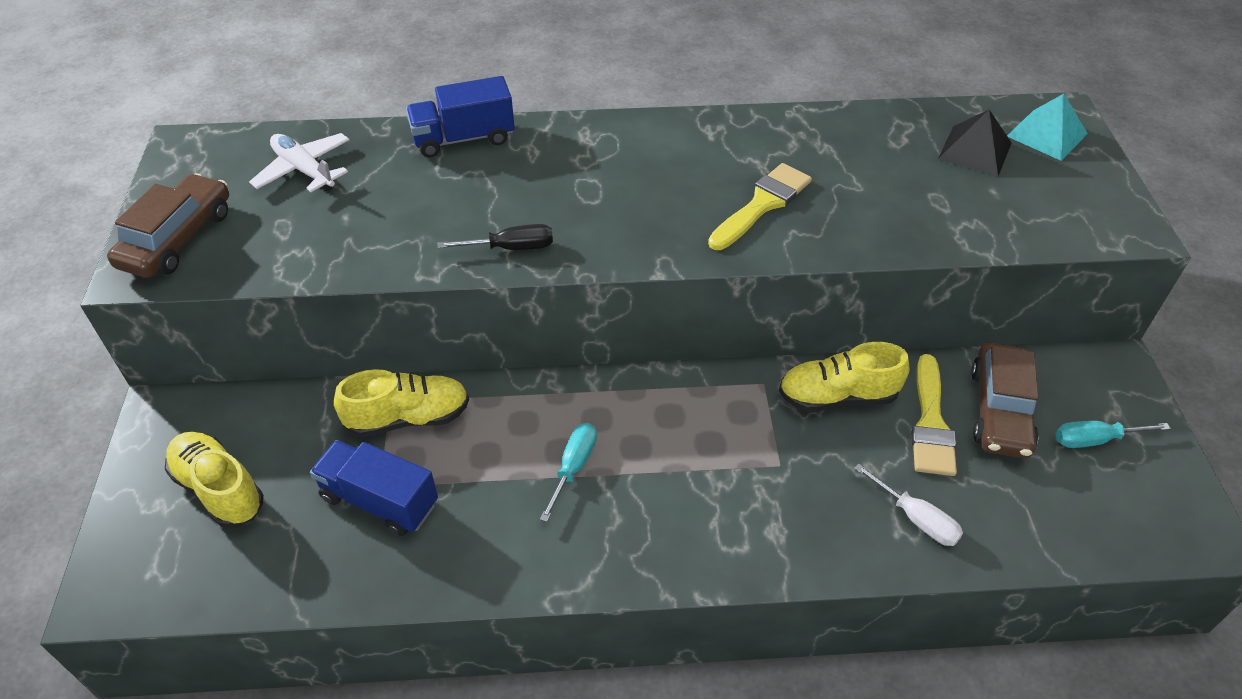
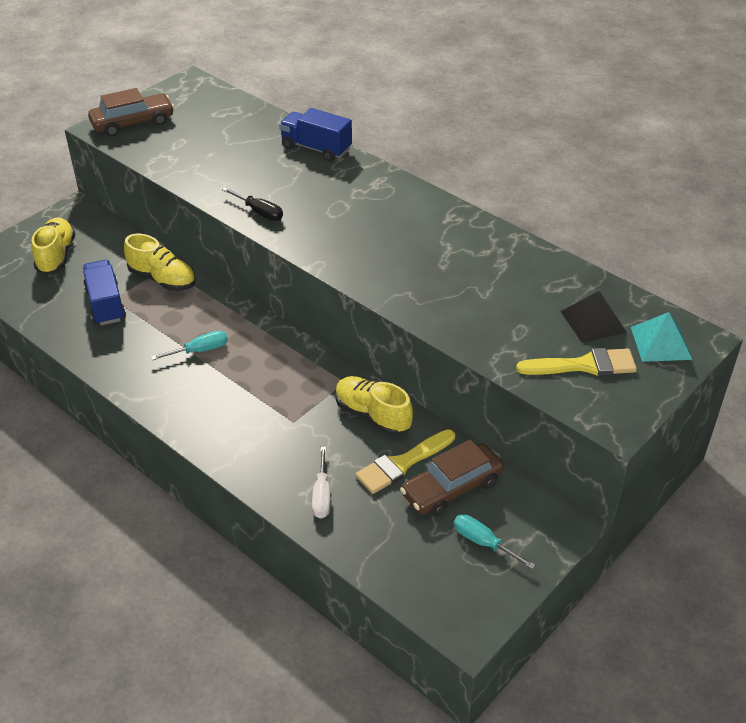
camera: 45 degrees right, 5 degrees down
white plane [249,133,349,192] -> none
yellow brush [708,163,812,250] -> yellow brush moved to [516,348,637,376]

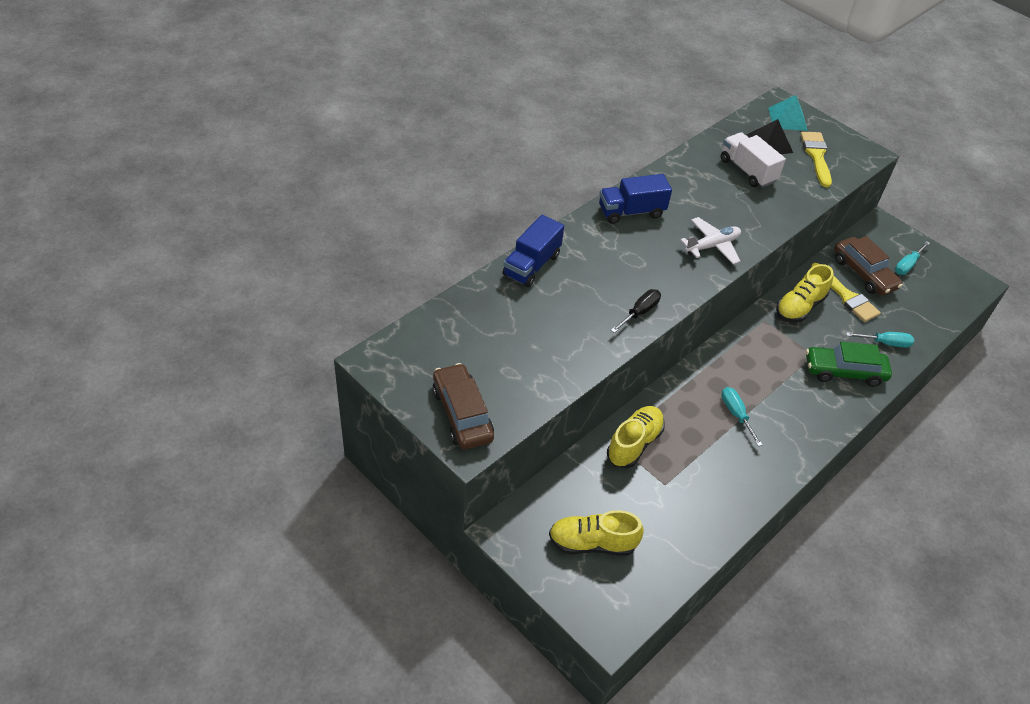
camera: 90 degrees left, 5 degrees up
blue truck [83,260,126,325] -> blue truck moved to [599,174,672,224]
white screwdriver [312,446,330,518] -> turquoise screwdriver [846,332,914,348]
none -> white plane [680,217,741,264]
none -> white truck [721,132,786,187]
none -> green car [806,341,892,387]

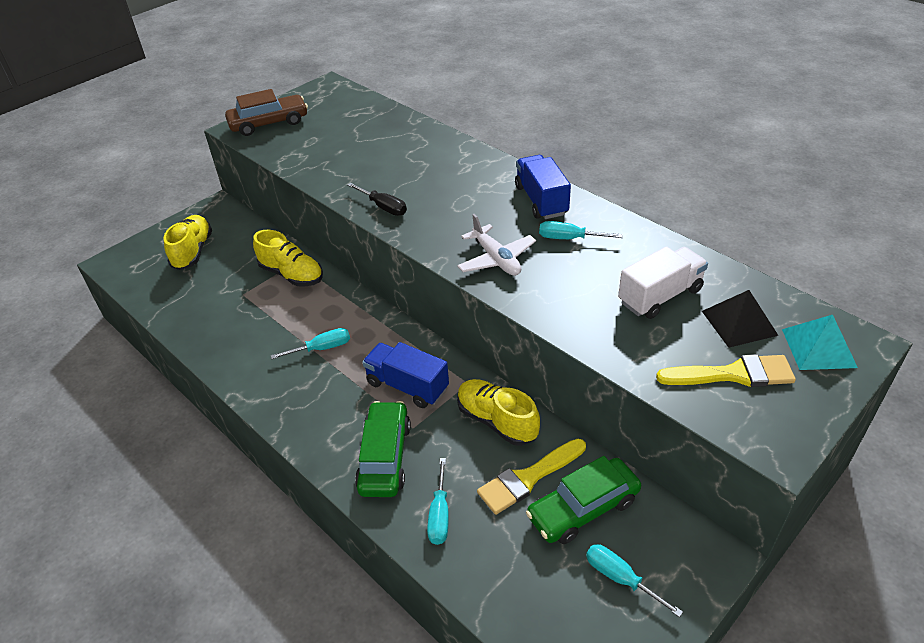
camera: 95 degrees right, 5 degrees down
blue truck [503,215,564,287] -> blue truck moved to [362,342,449,408]
brown car [834,236,903,296] -> green car [526,456,641,544]
none -> turquoise screwdriver [539,221,623,239]

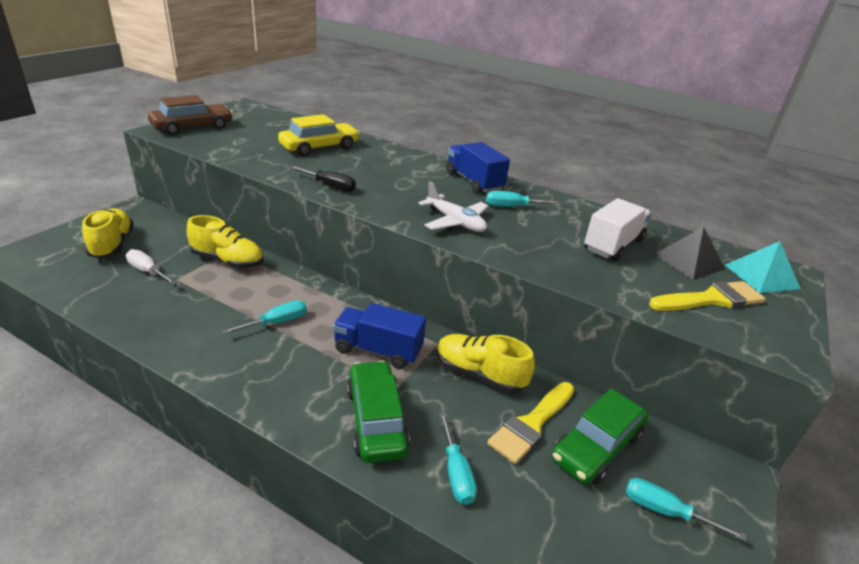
camera: 20 degrees left, 10 degrees down
none -> white screwdriver [126,249,177,285]
none -> yellow car [278,114,360,156]

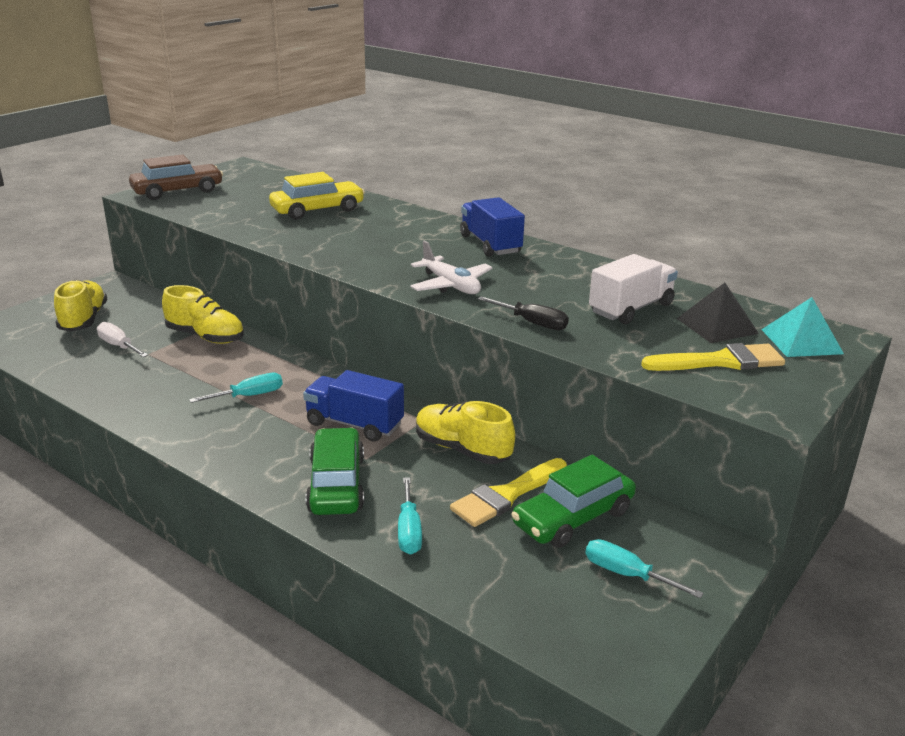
camera: 10 degrees right, 5 degrees down
black screwdriver [290,166,356,192] -> black screwdriver moved to [478,296,569,330]
turquoise screwdriver [486,191,561,207] -> none

